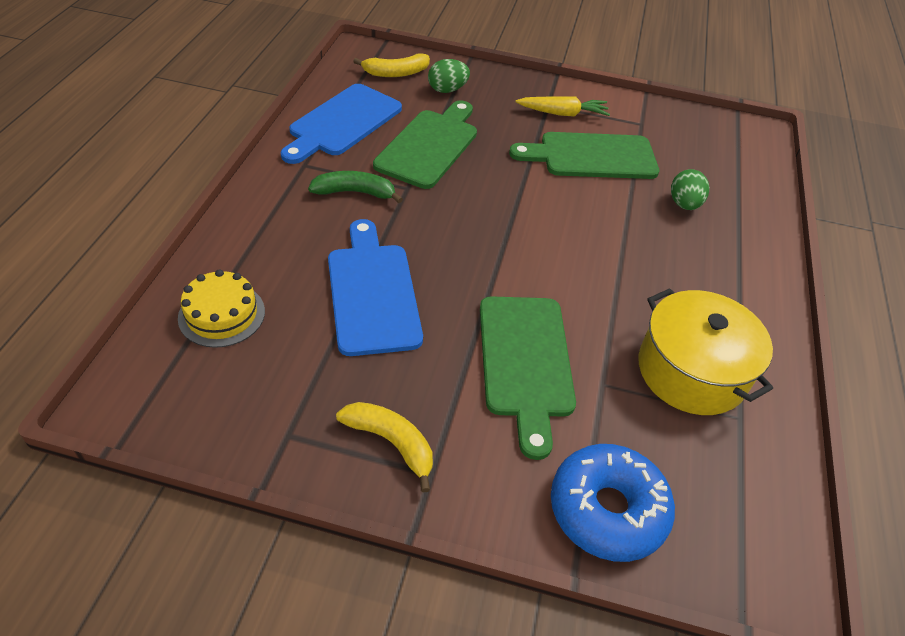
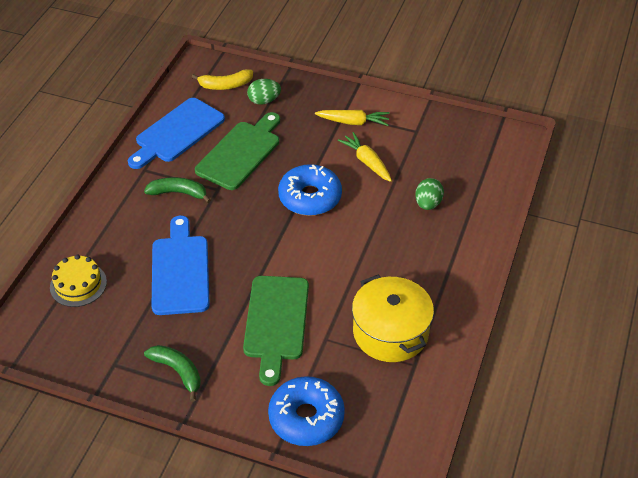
camera: 10 degrees right, 0 degrees up
yellow banana [336,402,433,493] -> green banana [144,345,201,402]
green cutting board [509,132,659,179] -> yellow carrot [338,132,392,182]
none -> blue donut [278,164,342,216]

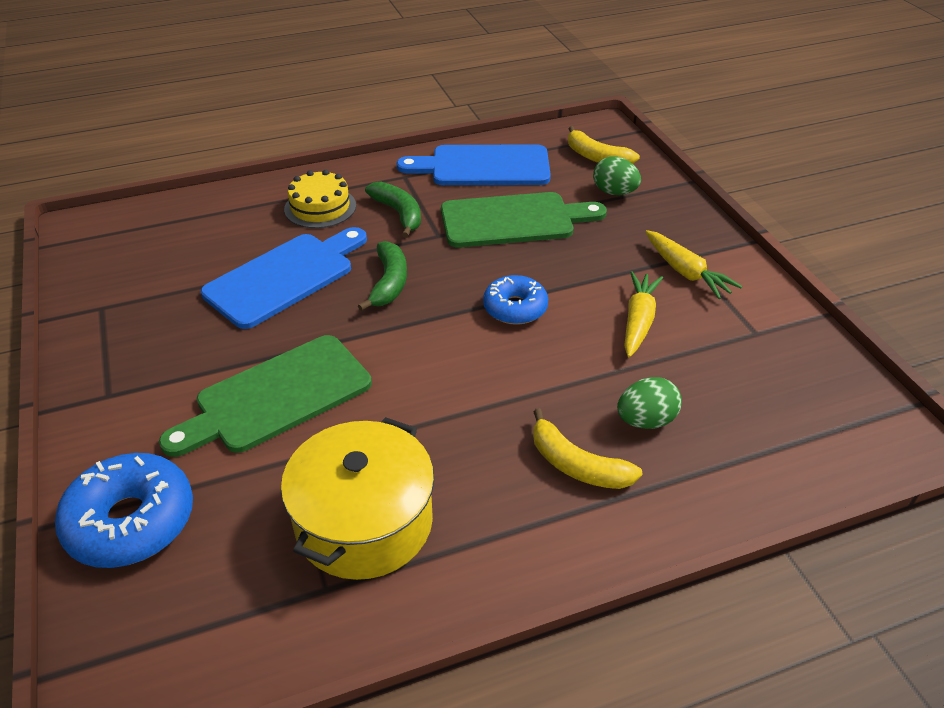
camera: 50 degrees right, 5 degrees down
yellow cake [50,254,107,307] -> yellow cake moved to [284,170,356,228]
green banana [144,345,201,402] -> green banana moved to [358,241,407,311]
blue donut [278,164,342,216] -> blue donut [483,275,548,325], size x0.65
none -> yellow banana [533,408,643,489]

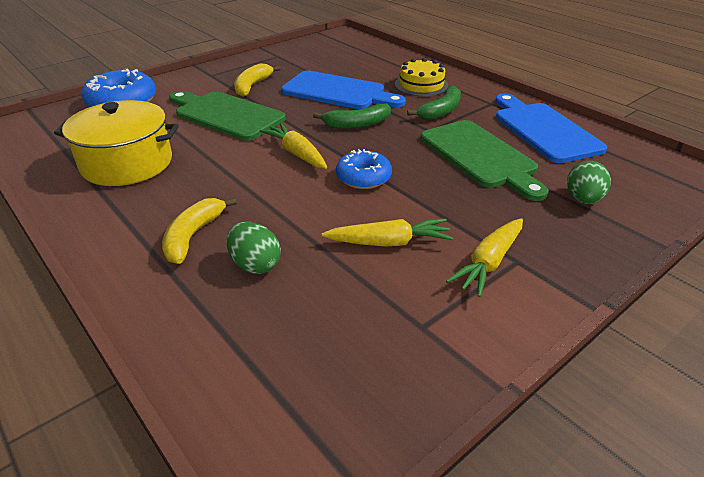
camera: 70 degrees right, 5 degrees down
yellow banana [568,126,640,164] -> yellow banana moved to [234,63,281,97]
none -> yellow carrot [260,123,327,169]

